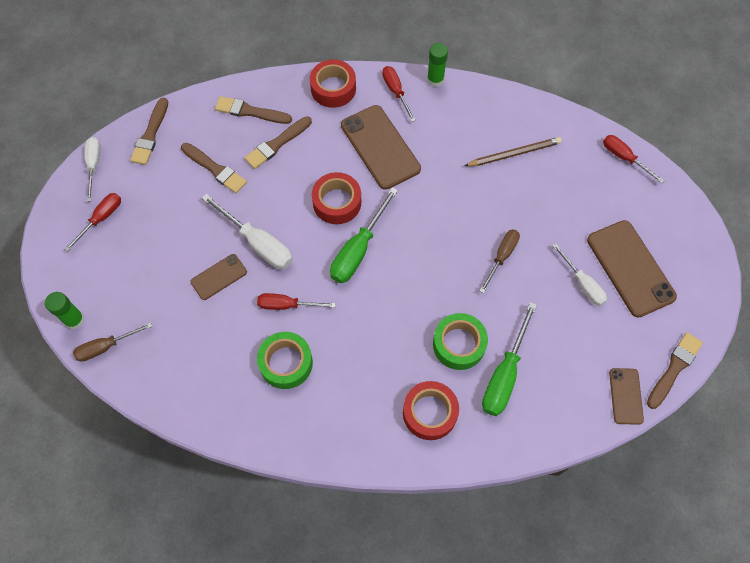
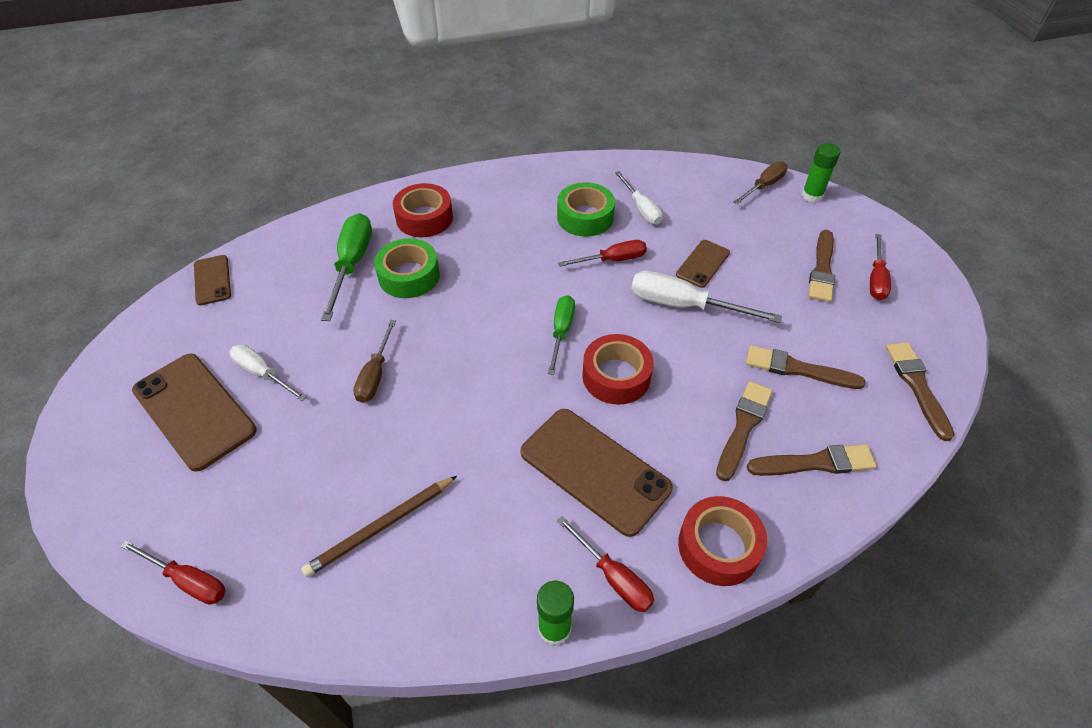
camera: 160 degrees right, 15 degrees down
white screwdriver [84,137,100,202] -> white screwdriver moved to [615,171,663,225]
green screwdriver [330,187,398,283] -> green screwdriver [548,295,575,375], size x0.65
brown brush [647,332,703,409] -> brown brush moved to [808,230,835,302]

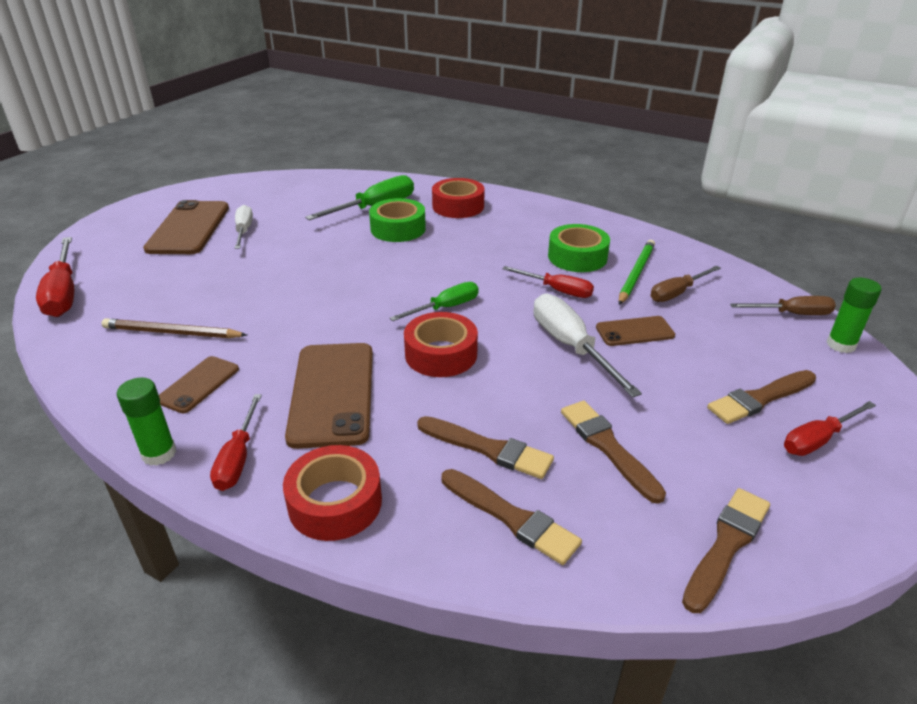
camera: 45 degrees right, 15 degrees down
red screwdriver [120,540,226,605] -> red screwdriver [36,237,74,317], size x1.55
brown phone [194,255,231,305] -> brown phone moved to [159,356,239,413]
brown screwdriver [353,320,396,403] -> brown screwdriver moved to [650,266,721,302]
white screwdriver [615,171,663,225] -> green pencil [619,240,655,305]
brown brush [716,381,773,481] -> brown brush turned 45 degrees clockwise [417,416,554,479]

